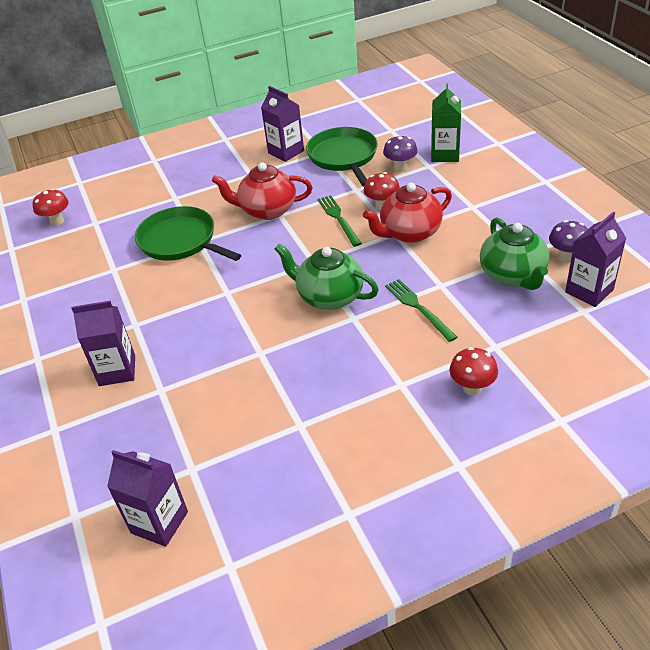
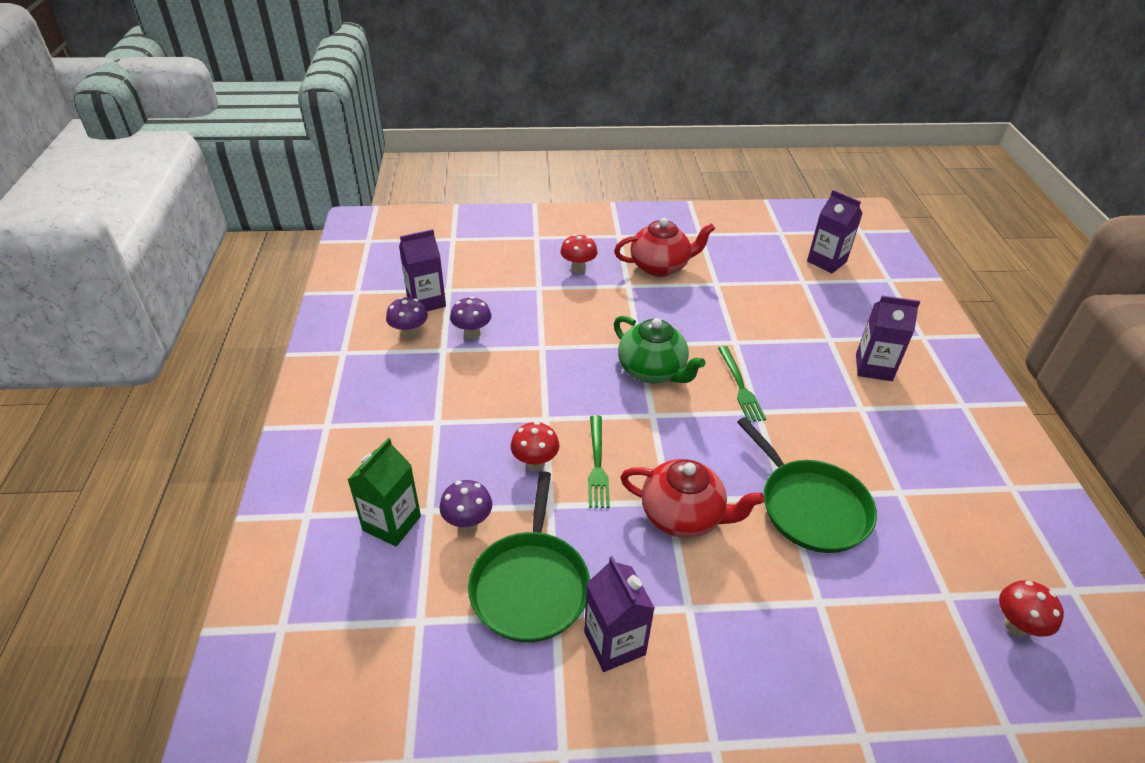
camera: 165 degrees left, 0 degrees up
red teapot [363,183,452,243] -> red teapot moved to [614,218,715,277]
green fork [385,279,458,342] -> green fork moved to [718,346,766,422]
green teapot [480,217,549,290] -> purple mushroom [450,296,492,340]

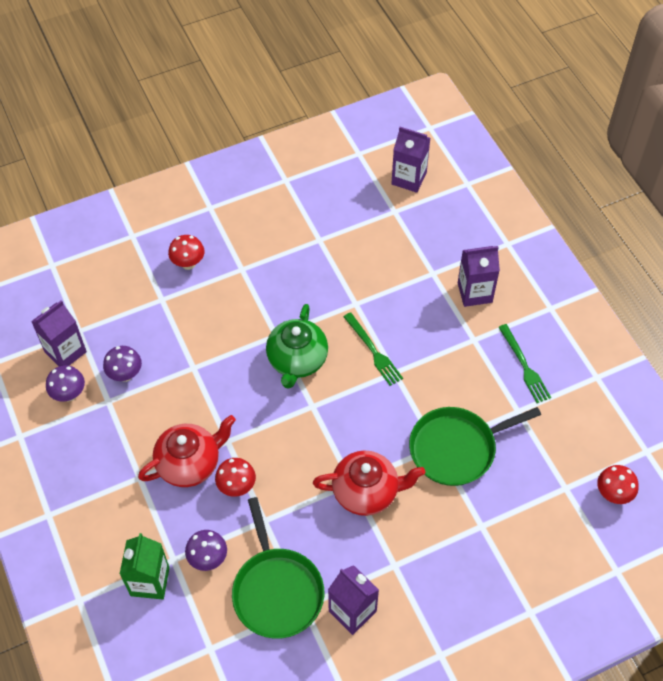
camera: 20 degrees left, 15 degrees up
green fork [588,415,610,508] -> green fork moved to [498,324,551,403]
red teapot [614,218,715,277] -> red teapot moved to [138,415,236,487]
green teapot [614,316,706,383] -> green teapot turned 75 degrees clockwise [266,304,328,389]
green pan [737,417,877,553] -> green pan turned 120 degrees clockwise [409,407,541,486]

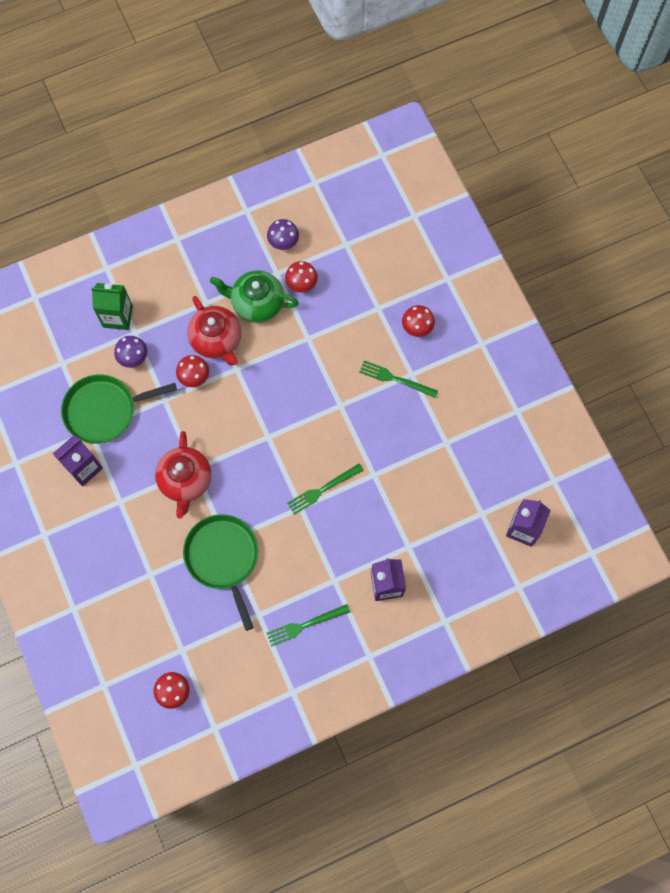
camera: 90 degrees right, 15 degrees up
purple carton [31,300,87,366] -> none
purple mushroom [103,346,142,382] -> red mushroom [285,261,318,293]
green teapot [266,304,328,389] -> green teapot moved to [210,270,299,323]
none -> green fork [359,360,438,398]

